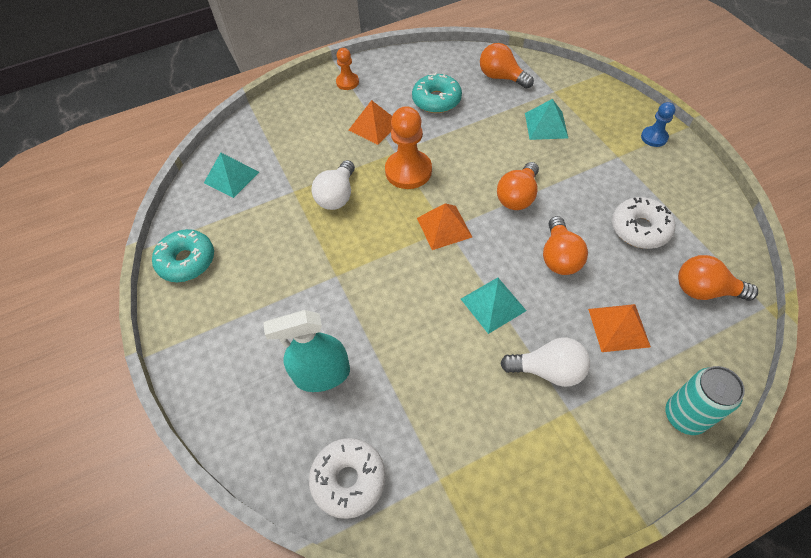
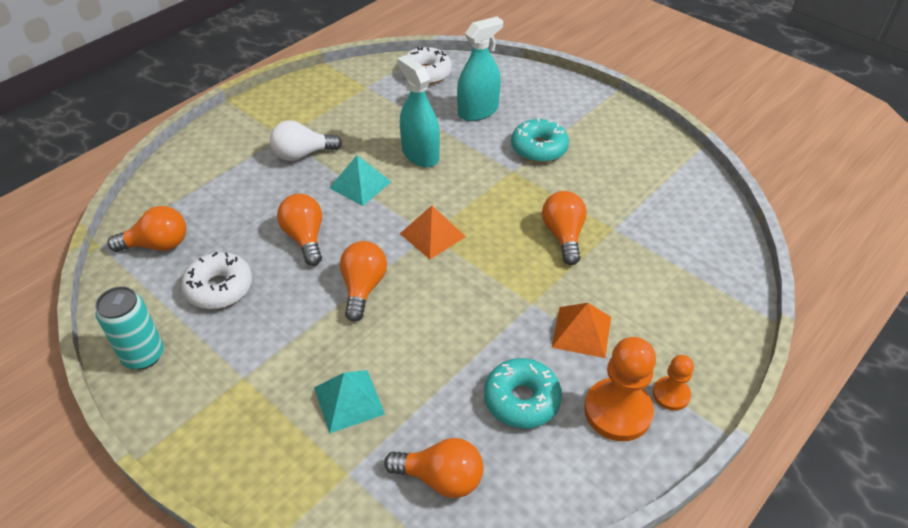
camera: 155 degrees right, 10 degrees down
turquoise donut [152,229,214,282] -> turquoise donut moved to [511,118,569,163]
turquoise pyramid [204,153,259,198] -> none
white light bulb [312,160,355,210] -> orange light bulb [542,191,587,265]
orange pawn [385,106,432,189] -> orange pawn moved to [584,337,656,441]
orange pyramid [588,304,651,352] -> none
blue pawn [641,102,676,147] -> none
turquoise can [665,366,745,435] -> turquoise can moved to [95,286,164,370]
none -> turquoise spray bottle [397,55,440,167]

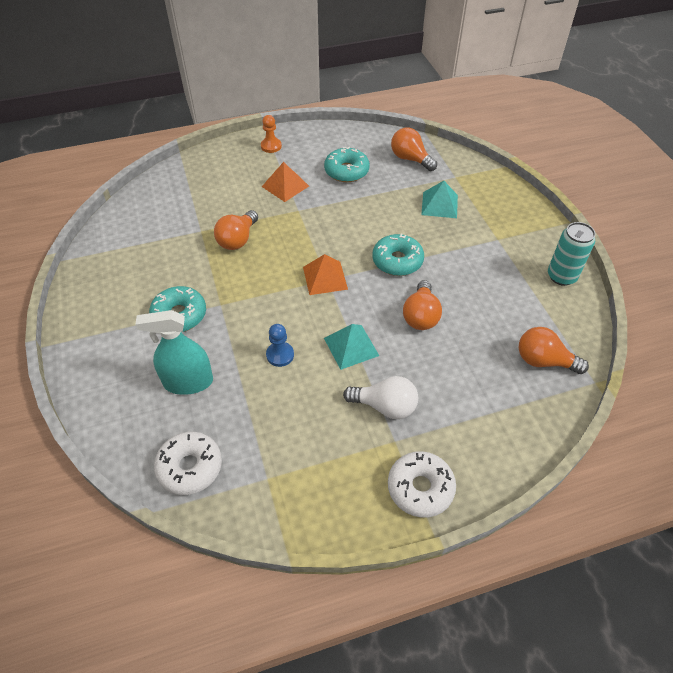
camera: 150 degrees left, 5 degrees up
white donut [181,252,252,309] -> white donut moved to [388,451,456,518]
orange light bulb [340,241,387,322] -> turquoise donut [372,234,424,276]
turquoise spray bottle [397,55,440,167] -> blue pawn [266,324,294,367]
orange pawn [584,337,656,441] -> none

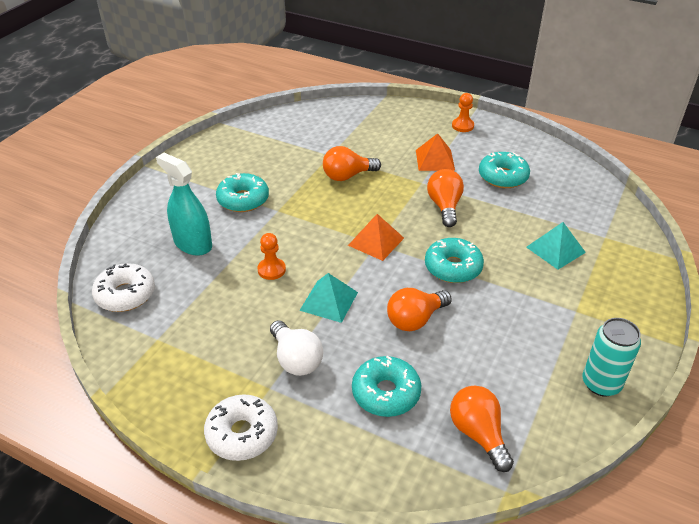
camera: 45 degrees right, 10 degrees down
blue pawn [266,324,294,367] -> orange pawn [258,233,286,280]
orange light bulb [391,127,437,171] -> orange light bulb moved to [427,169,464,227]
none -> turquoise donut [352,356,421,417]

